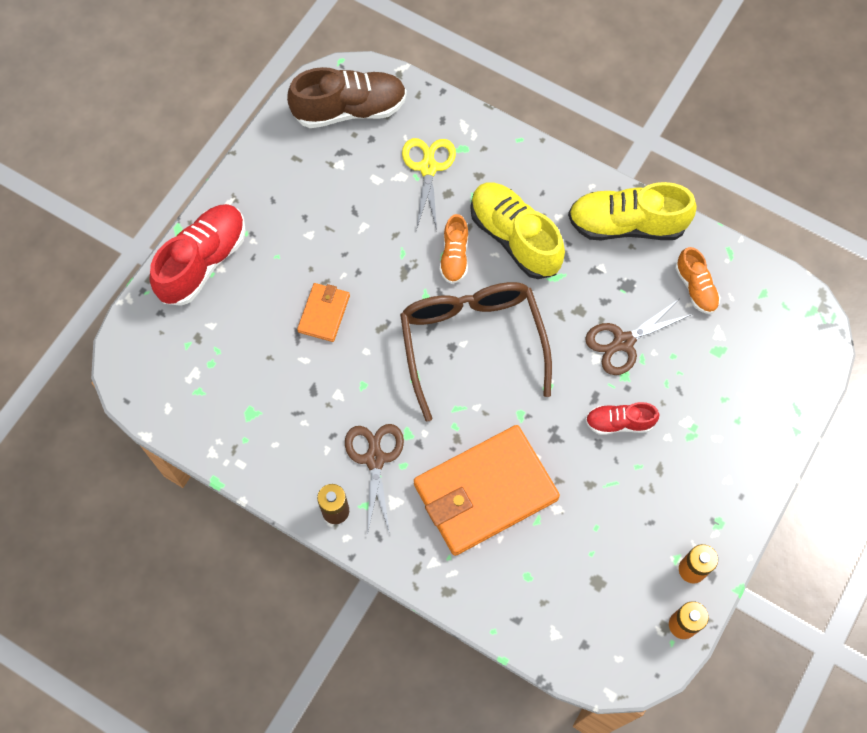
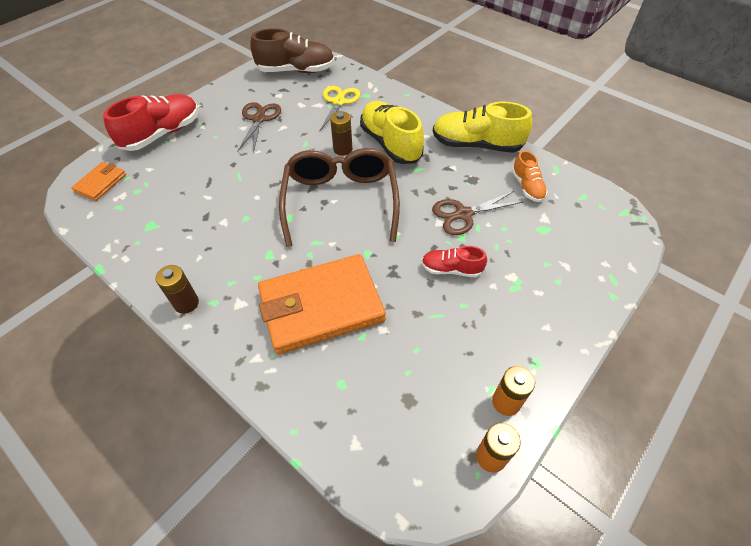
camera: 10 degrees right, 15 degrees down
orange wallet [297,283,350,342] -> orange wallet moved to [71,162,126,201]
brown scissors [345,424,404,535] -> brown scissors moved to [237,102,281,153]
orange shoe [440,214,468,284] -> brown battery [330,111,352,156]

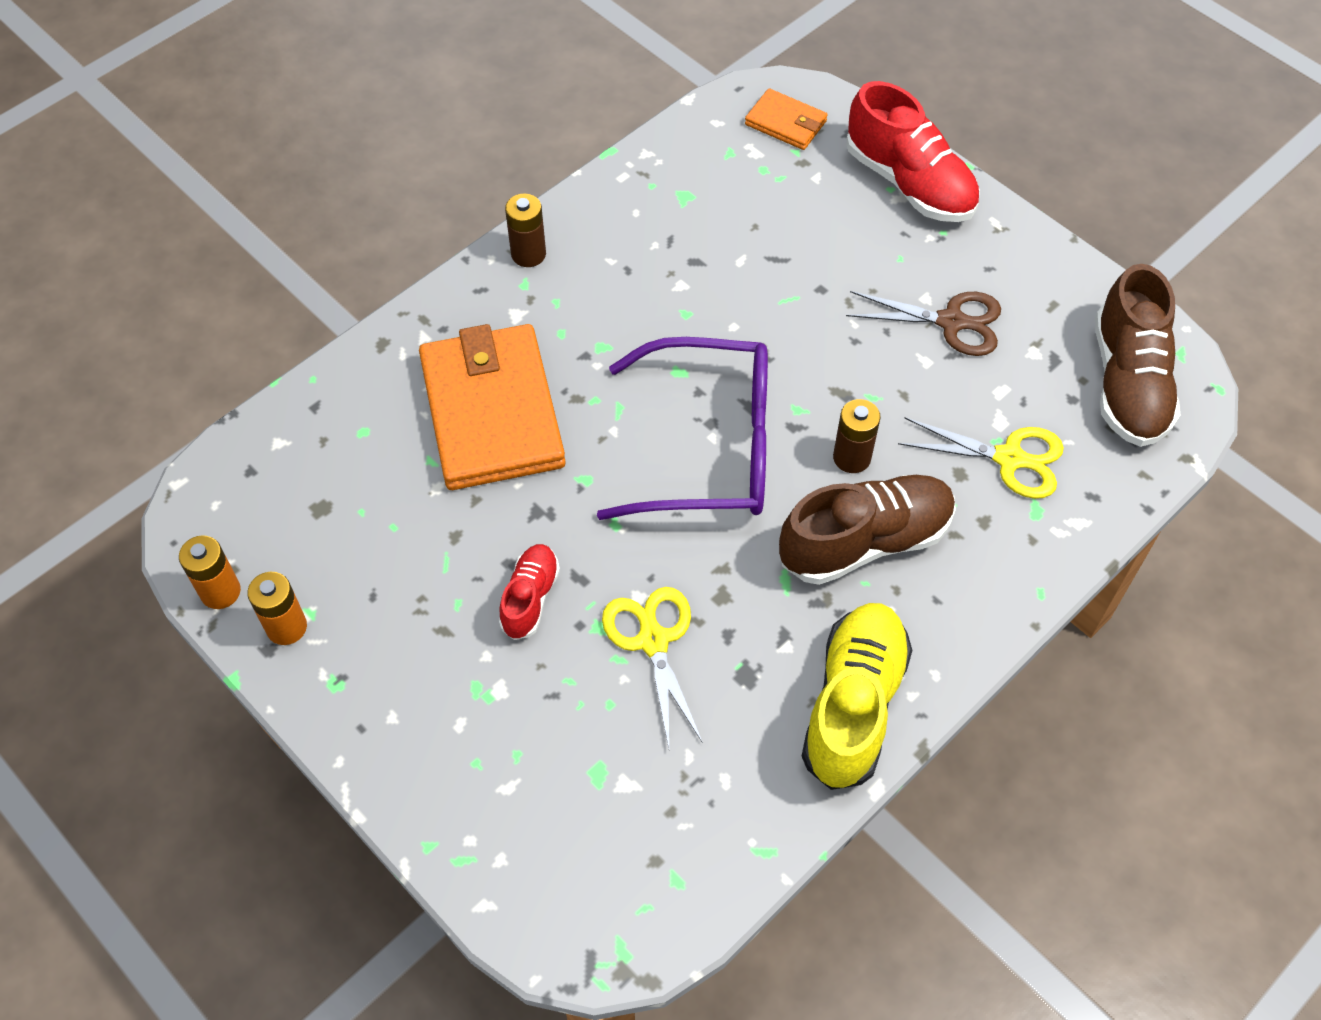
camera: 95 degrees right, 5 degrees up
brown glasses [279,148,400,247] -> purple glasses [597,337,768,520]
yellow shoe [360,101,424,164] -> brown shoe [779,475,956,585]
brown scissors [432,191,523,235] -> yellow scissors [602,587,703,748]
orange shoe [512,150,548,202] -> none

